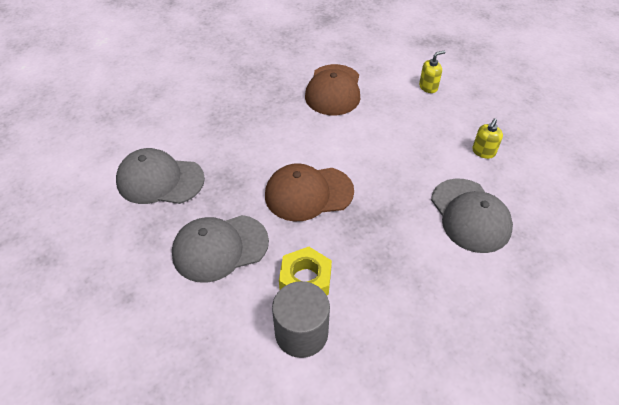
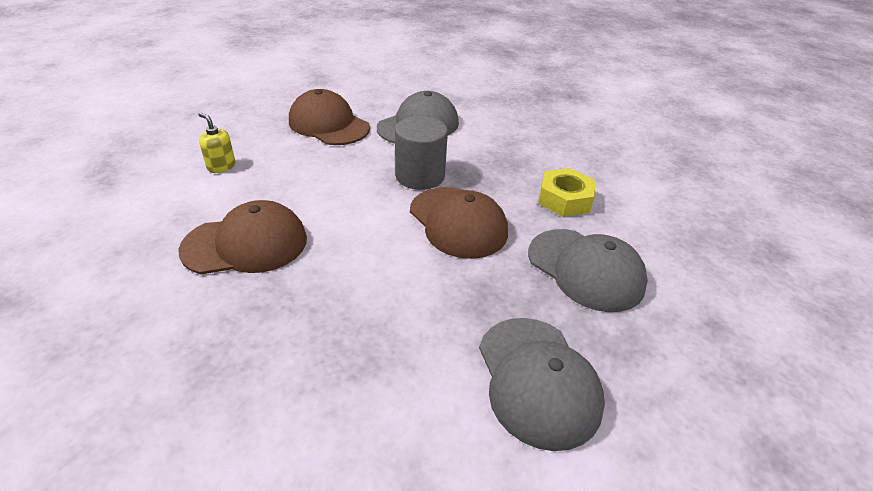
camera: 115 degrees left, 10 degrees down
grey cylinder [272,281,330,358] -> grey cylinder moved to [395,116,448,190]
yellow soap dispenser [472,118,503,159] -> brown cap [289,89,370,145]

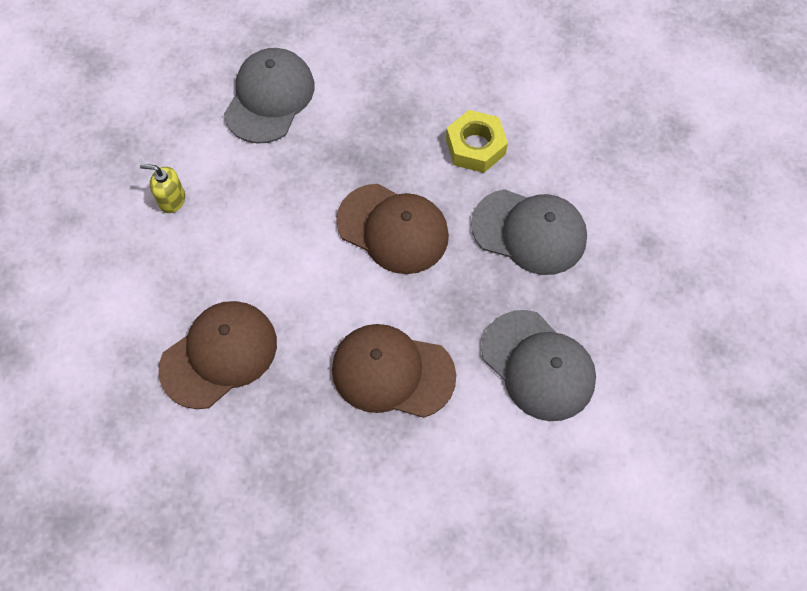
camera: 25 degrees left, 25 degrees up
yellow soap dispenser [198,113,235,173] -> yellow soap dispenser moved to [140,164,185,213]
brown cap [289,89,370,145] -> brown cap moved to [332,324,456,418]
grey cylinder [395,116,448,190] -> none

